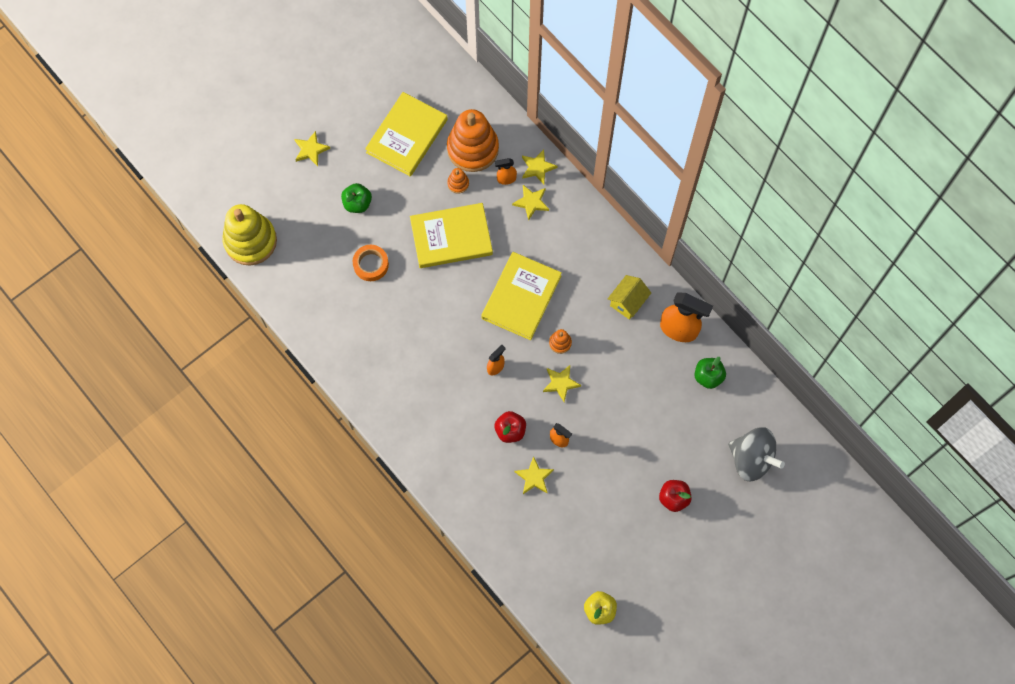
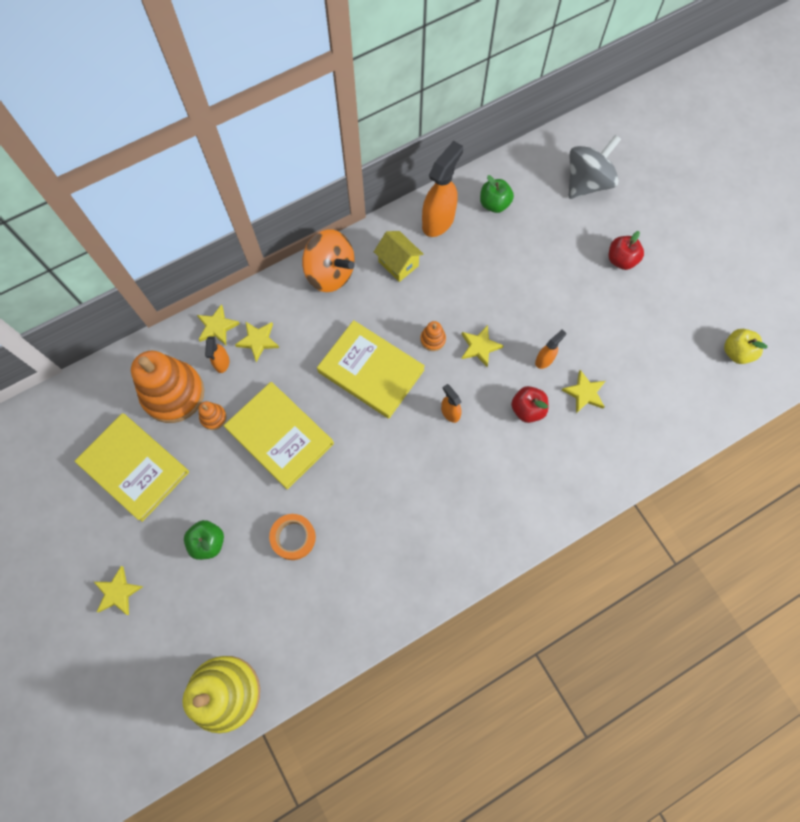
camera: 80 degrees left, 0 degrees up
yellow book [410,203,493,268] -> yellow book turned 45 degrees counterclockwise [224,382,334,490]
none -> orange spinning top [302,229,355,292]

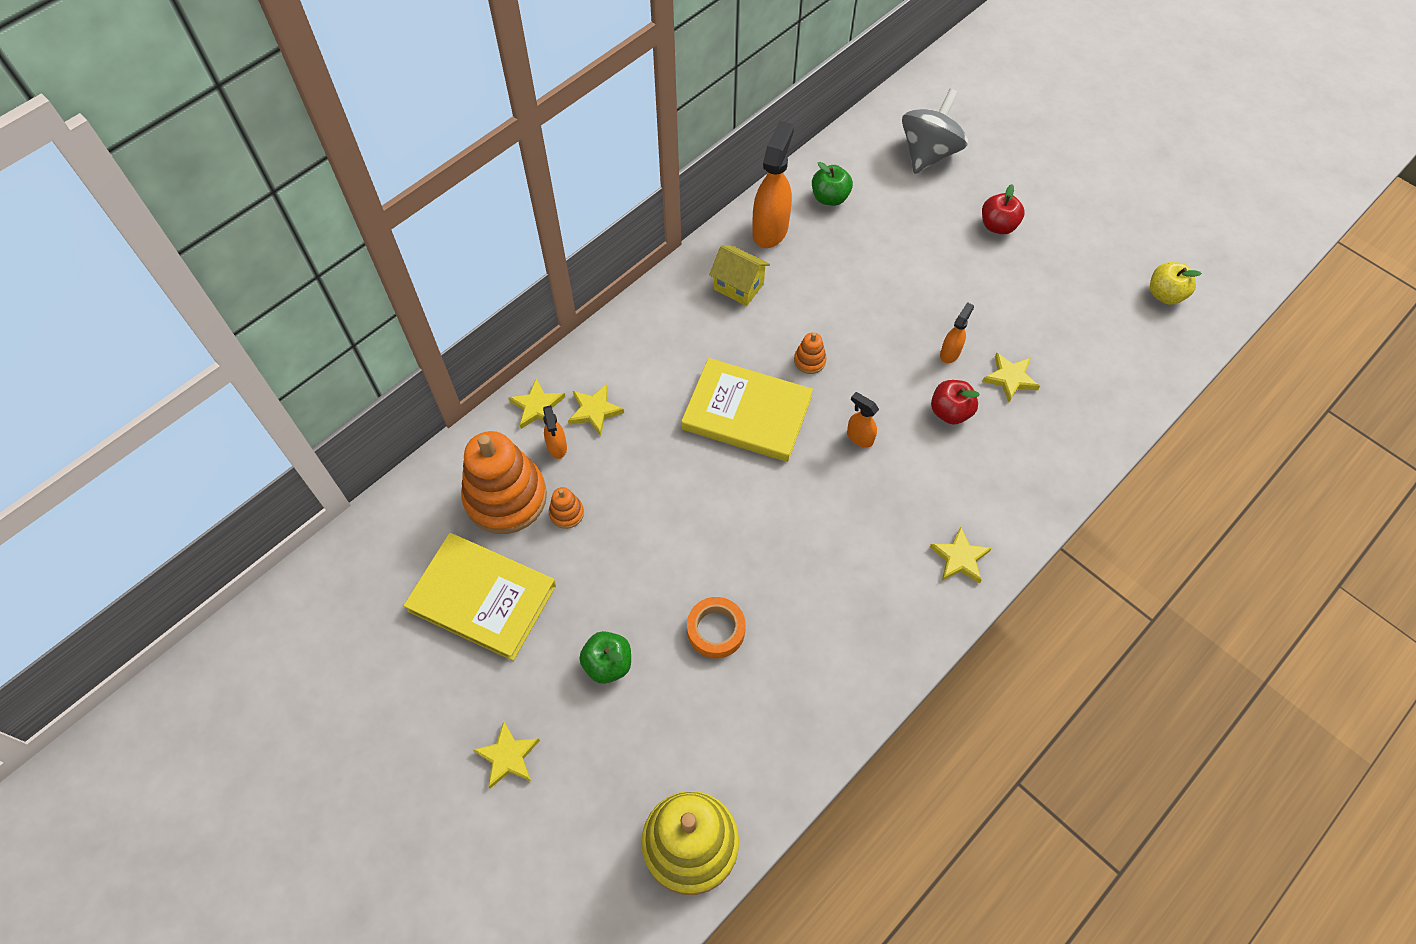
camera: 15 degrees left, 10 degrees down
yellow book [224,382,334,490] -> none
orange spinning top [302,229,355,292] -> none
yellow star [462,325,504,367] -> yellow star moved to [930,527,992,584]

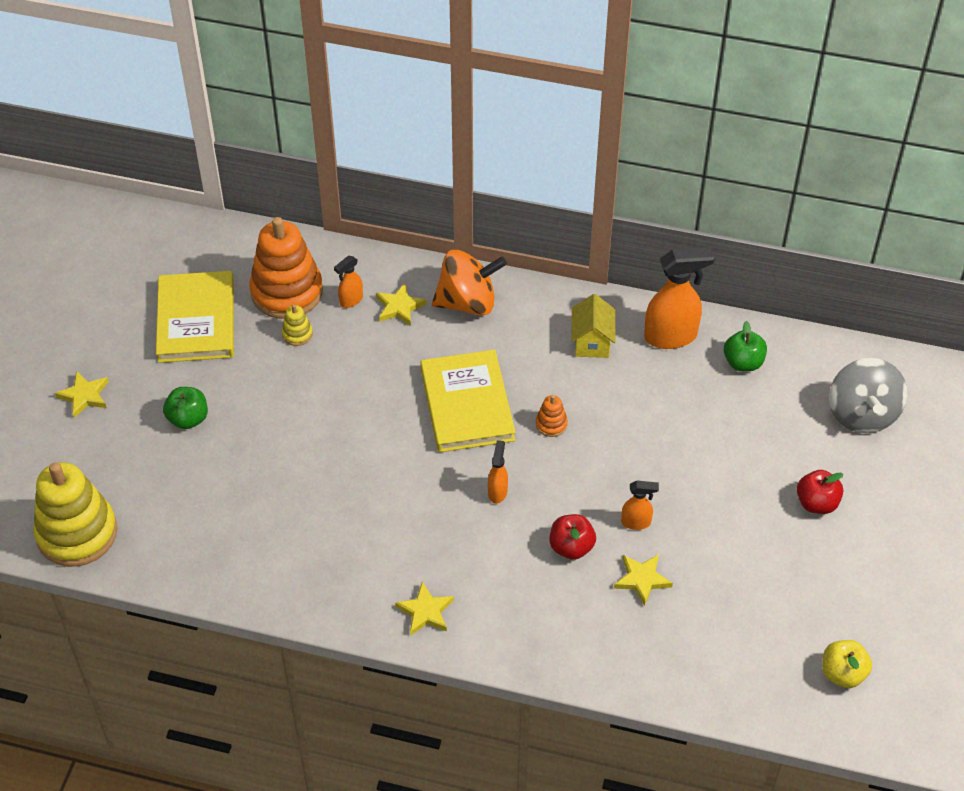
camera: 60 degrees right, 10 degrees down
yellow star [508,379,565,429] -> none
orange stacking toy [549,487,584,529] -> yellow stacking toy [282,304,313,346]
orange tape [687,597,746,658] -> none
grey spinning top [902,89,968,174] -> grey spinning top turned 90 degrees clockwise [829,358,907,433]
none -> orange spinning top [432,250,507,316]

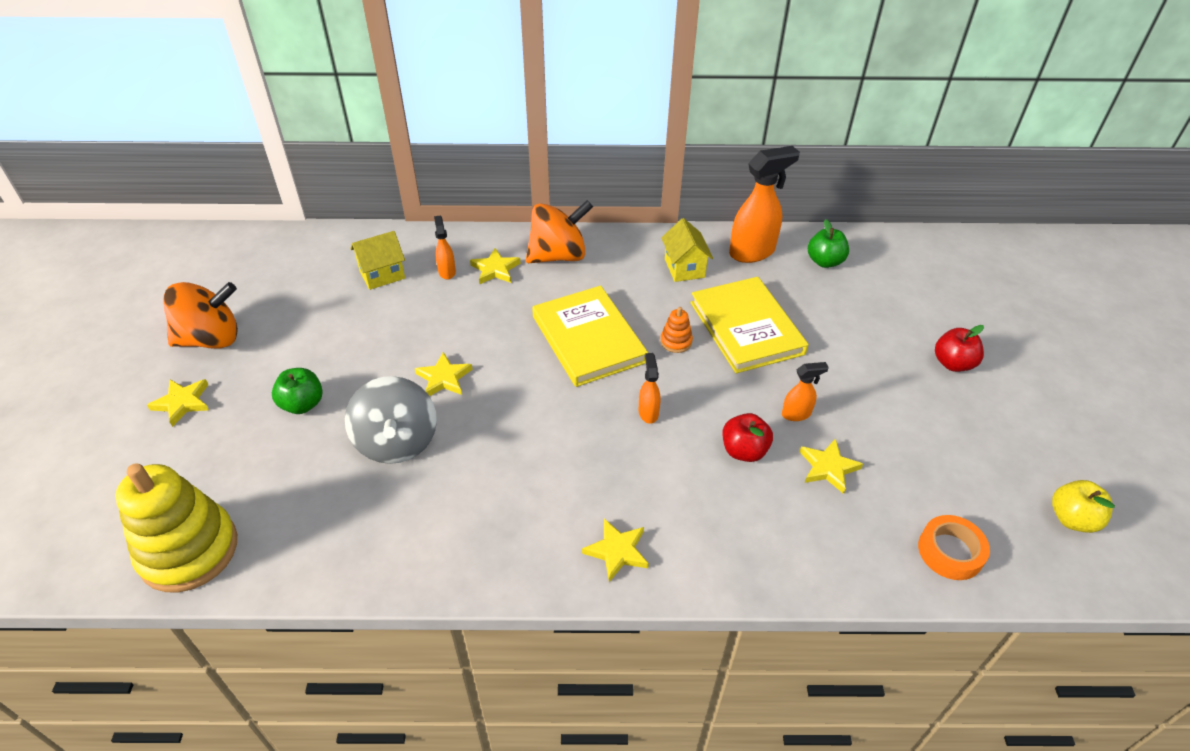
camera: 15 degrees left, 5 degrees down
yellow book [156,271,234,363] -> yellow book moved to [690,277,808,373]
orange stacking toy [249,217,323,319] -> yellow house [351,231,405,290]
yellow stacking toy [282,304,313,346] -> none
orange spray bottle [334,256,363,308] -> orange spray bottle turned 135 degrees clockwise [434,215,456,280]
grey spinning top [829,358,907,433] -> grey spinning top moved to [345,376,437,464]
none -> orange spinning top [163,282,238,349]
none -> yellow star [415,352,473,396]
none -> orange tape [918,515,990,580]

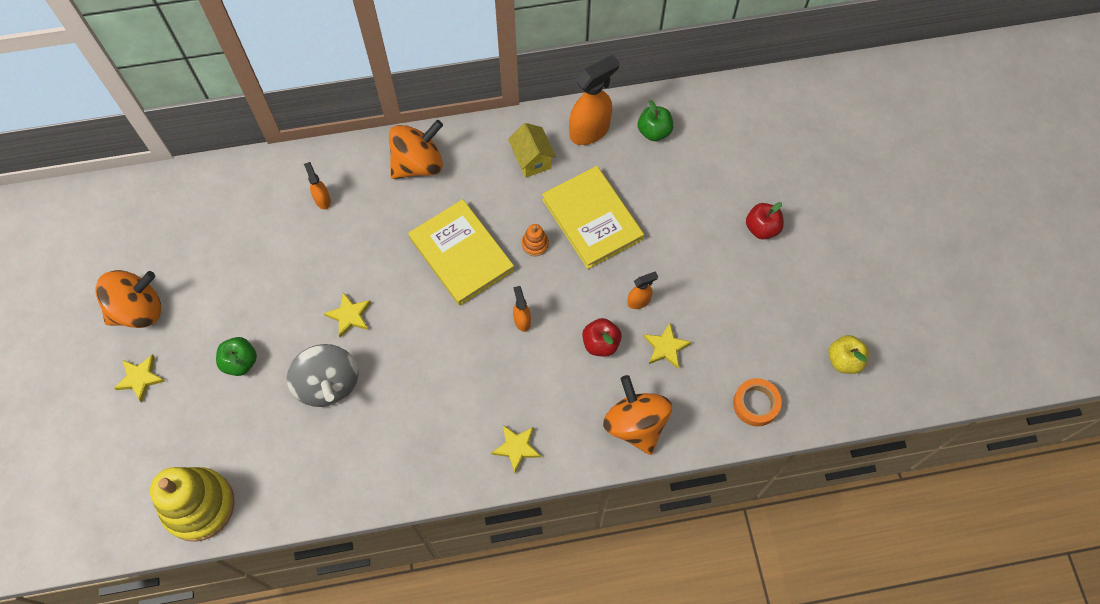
camera: 10 degrees left, 20 degrees up
yellow house [351,231,405,290] -> none
yellow star [470,248,520,284] -> none
none -> orange spinning top [603,375,672,455]

